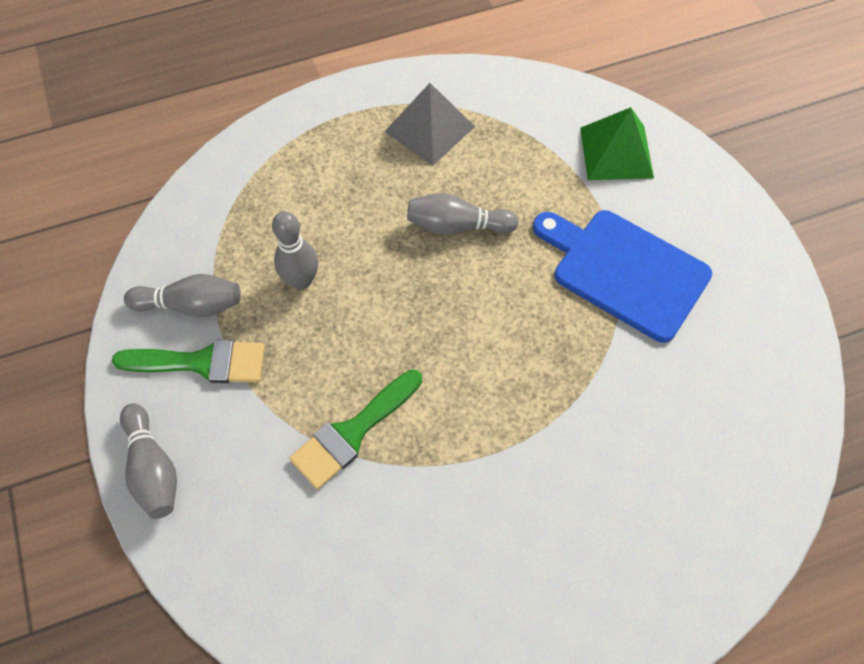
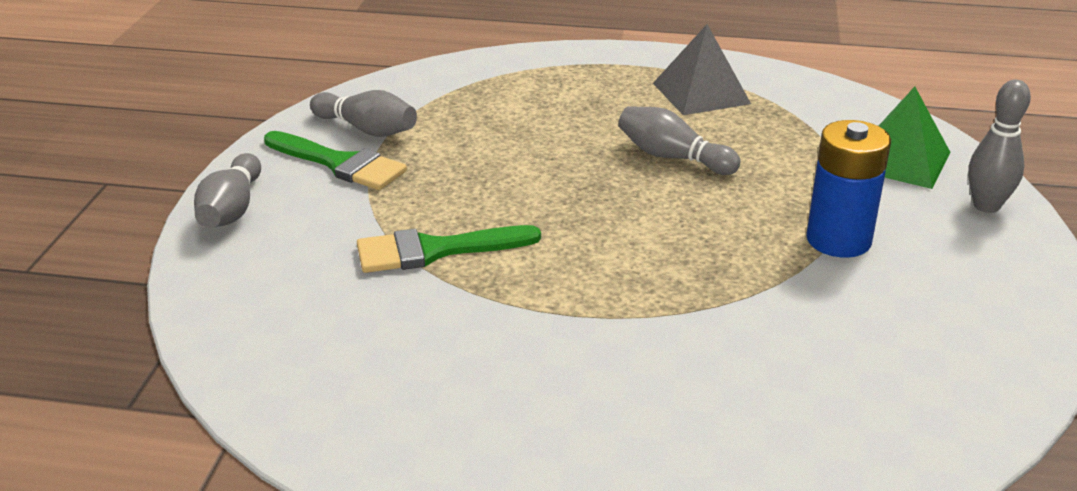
camera: 30 degrees right, 30 degrees down
grey bowling pin [272,211,318,290] -> grey bowling pin moved to [968,80,1031,213]
blue cutting board [533,210,712,343] -> blue battery [806,120,891,258]

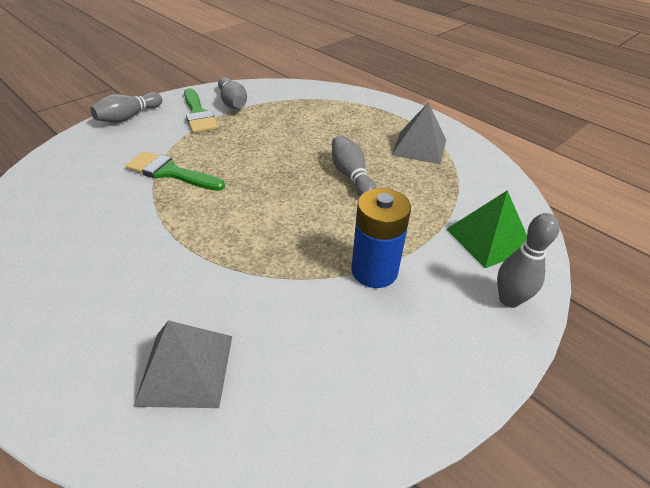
camera: 35 degrees right, 10 degrees up
none -> grey pyramid [133,320,232,408]

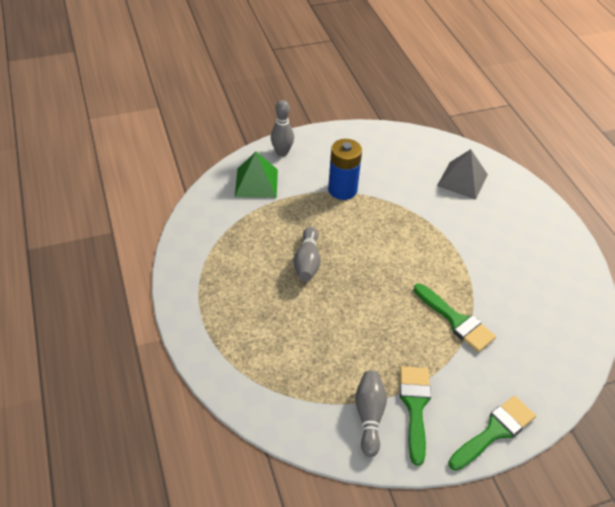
camera: 155 degrees left, 5 degrees up
grey bowling pin [90,92,162,123] -> green brush [448,396,536,471]
grey pyramid [392,102,446,165] -> none

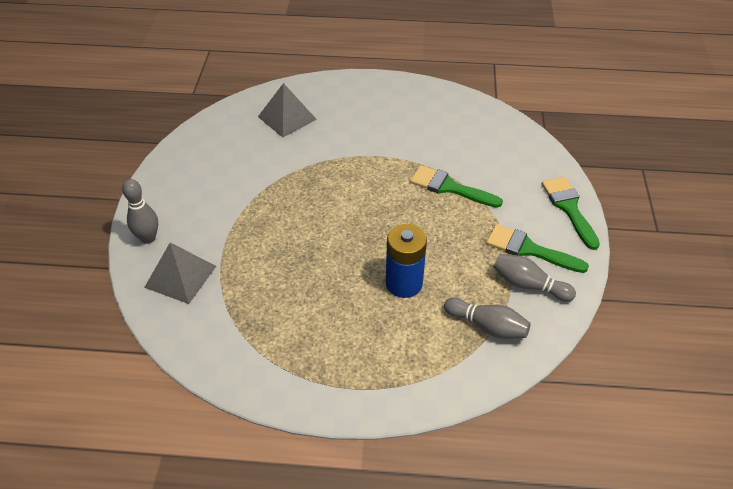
camera: 65 degrees left, 0 degrees up
green pyramid [235,152,278,198] -> grey pyramid [144,242,216,304]
grey bowling pin [294,227,321,282] -> grey bowling pin moved to [444,298,531,339]
blue battery [328,139,362,200] -> blue battery moved to [386,224,427,298]
green brush [414,283,496,352] -> green brush turned 135 degrees counterclockwise [410,165,503,208]

